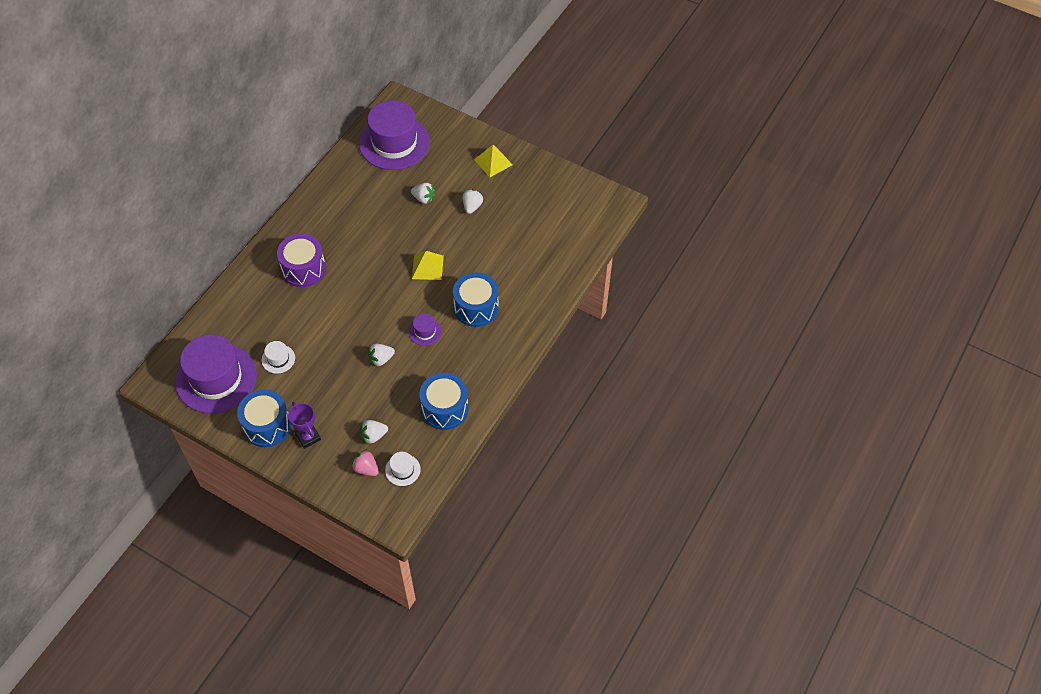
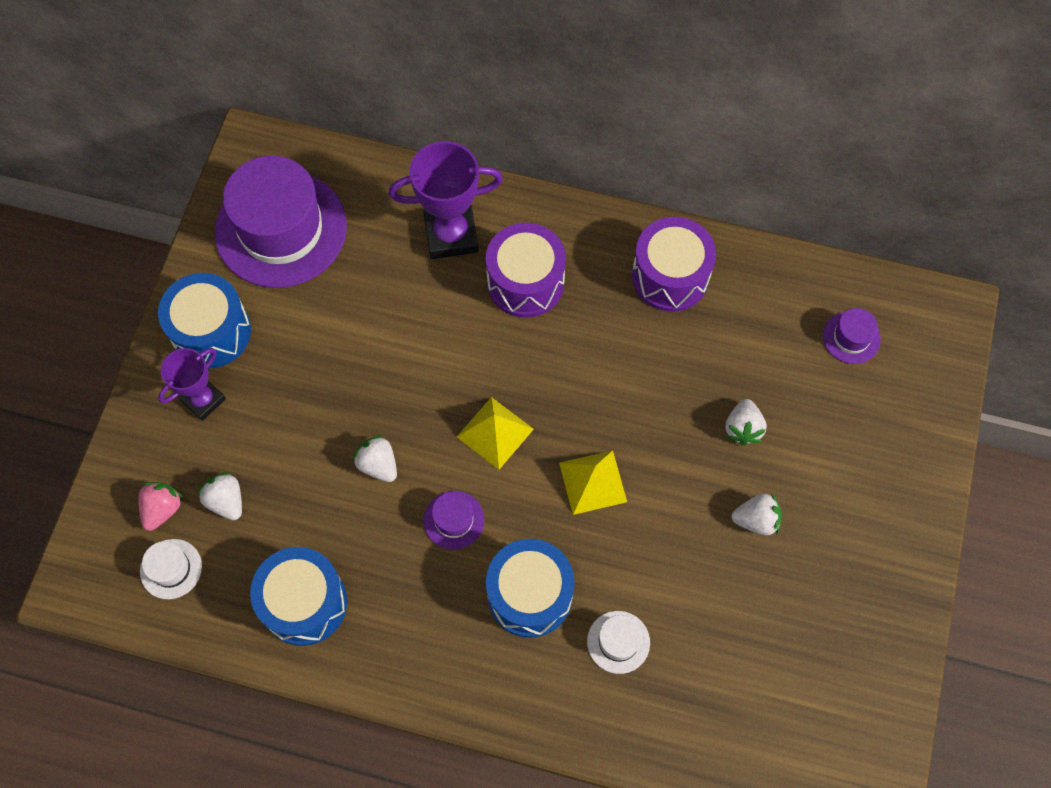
camera: 75 degrees right, 10 degrees up
white hat [261,341,295,374] -> white hat moved to [587,611,650,674]
purple hat [359,100,430,170] -> purple hat [823,308,881,364], size x0.42
yellow pyramid [474,145,513,177] -> yellow pyramid moved to [457,397,534,470]
none -> purple trophy [389,141,503,259]
none -> purple drum [632,217,716,312]

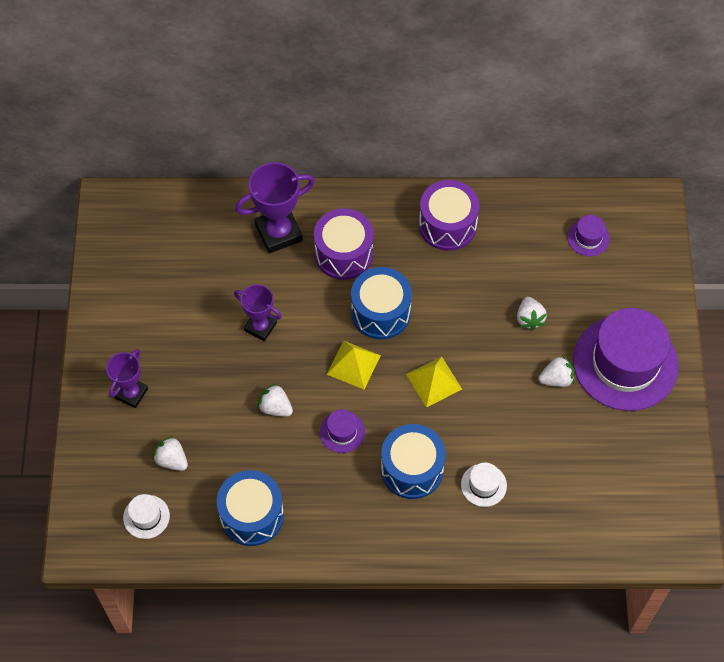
camera: 15 degrees left, 5 degrees down
pink strawberry [138,482,183,531] -> none
blue drum [158,273,251,368] -> blue drum moved to [351,267,412,339]
purple hat [215,156,347,288] -> purple hat moved to [573,308,679,411]
none -> purple trophy [234,284,282,341]

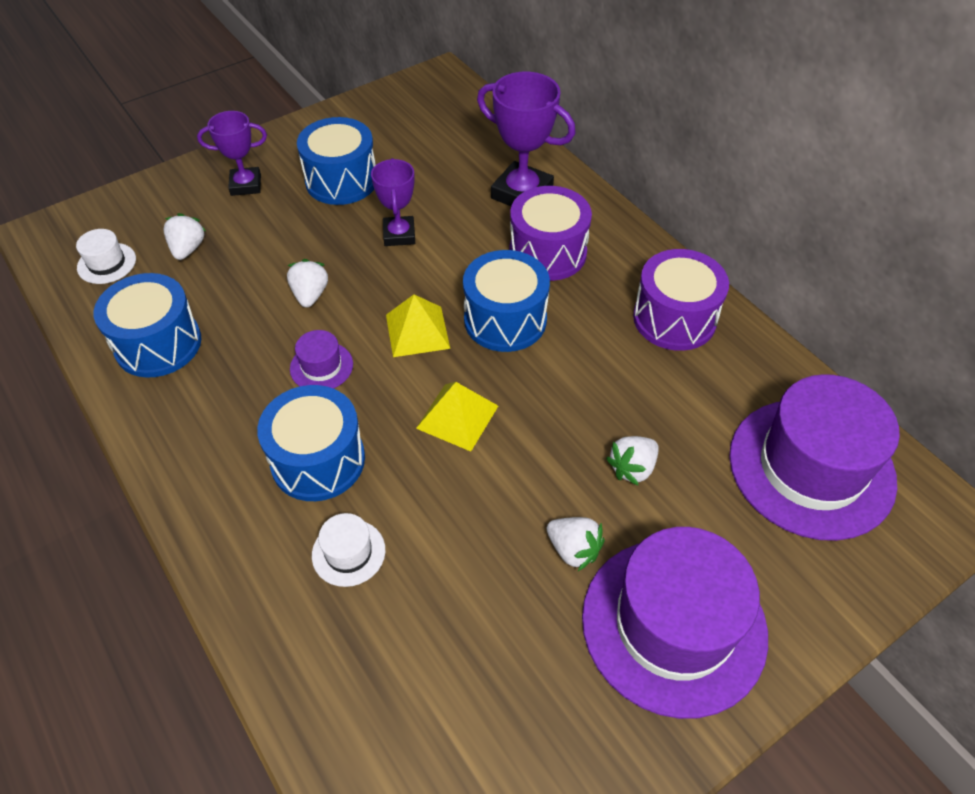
camera: 55 degrees right, 10 degrees down
purple hat [567,215,610,256] -> purple hat [729,374,900,541], size x2.37
none -> blue drum [297,117,376,205]

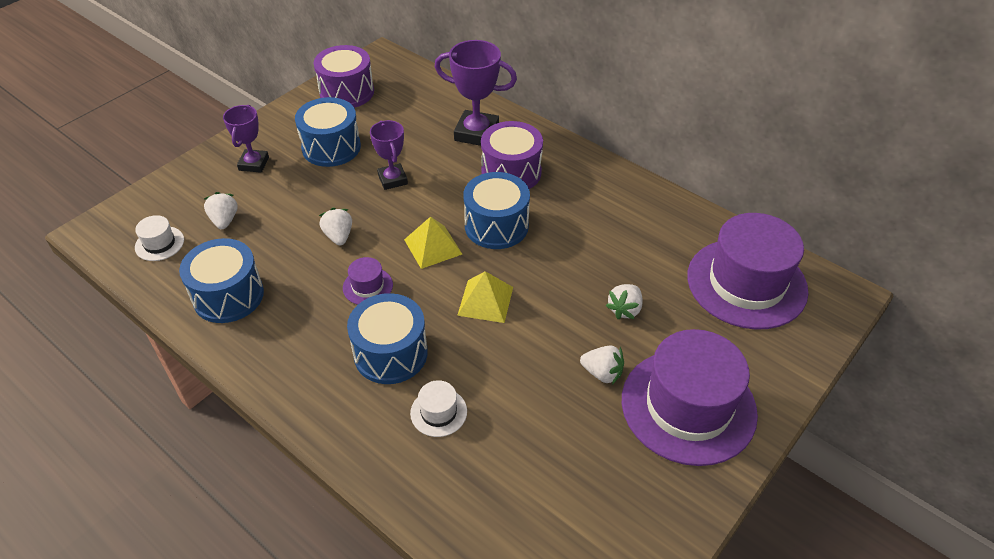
camera: 15 degrees left, 5 degrees down
purple trophy [197,111,267,196] -> purple trophy turned 60 degrees counterclockwise [223,105,269,173]
purple drum [633,249,729,351] -> purple drum moved to [314,45,374,108]

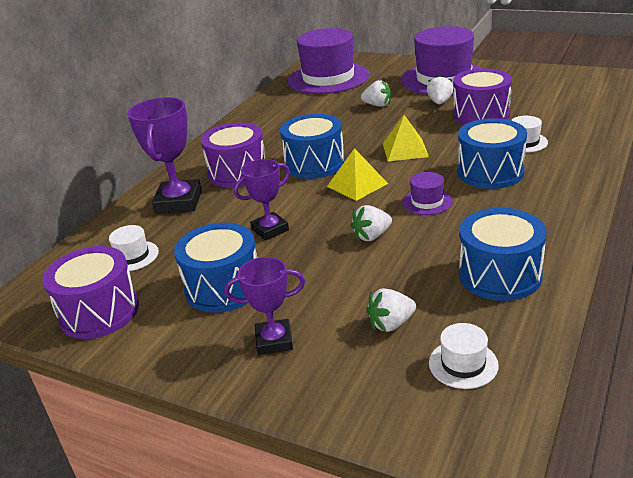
camera: 100 degrees left, 15 degrees down
none -> white hat [109,225,159,271]
none -> purple drum [453,68,512,125]

